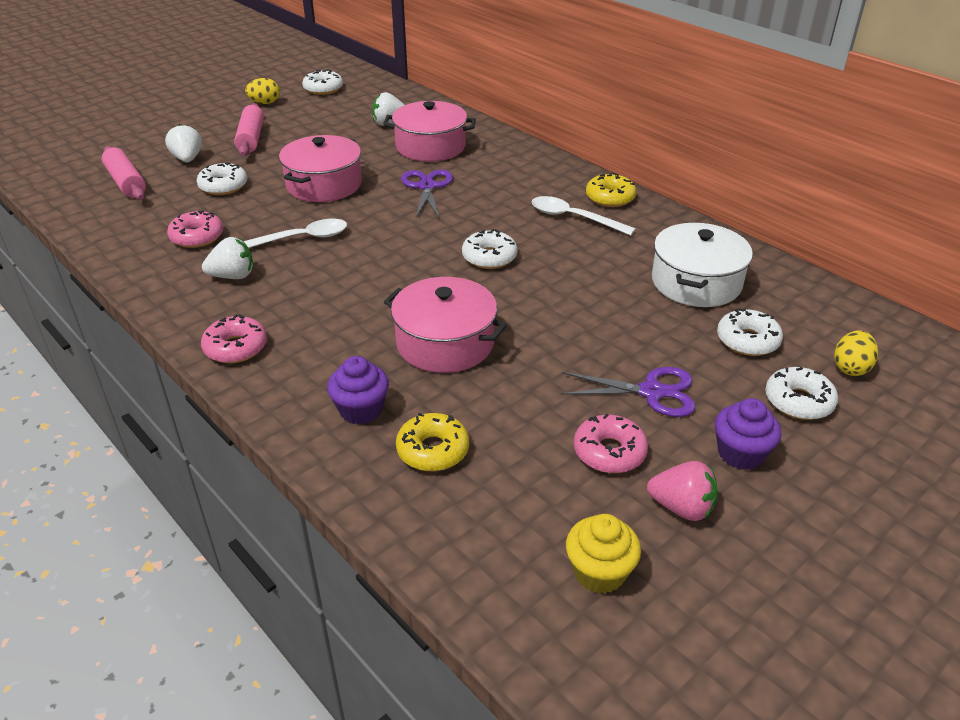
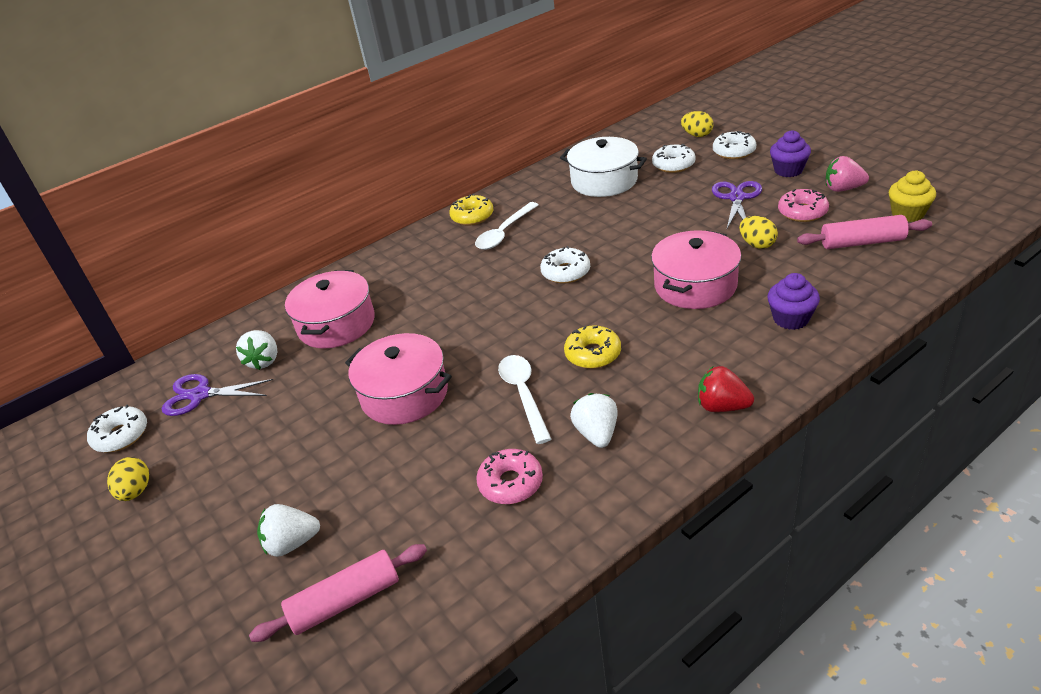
camera: 80 degrees left, 0 degrees up
white donut [197,163,247,195] -> none
pink donut [201,314,267,363] -> red strawberry [698,366,754,412]
pink rolling pin [234,103,264,156] -> pink rolling pin moved to [797,215,932,249]
yellow donut [396,413,469,471] -> yellow donut moved to [564,325,621,369]
purple scissors [401,170,453,218] -> purple scissors moved to [162,374,274,416]
pink strawberry [647,461,718,521] -> pink strawberry turned 105 degrees counterclockwise [826,156,869,192]
none -> yellow egg [739,216,778,249]

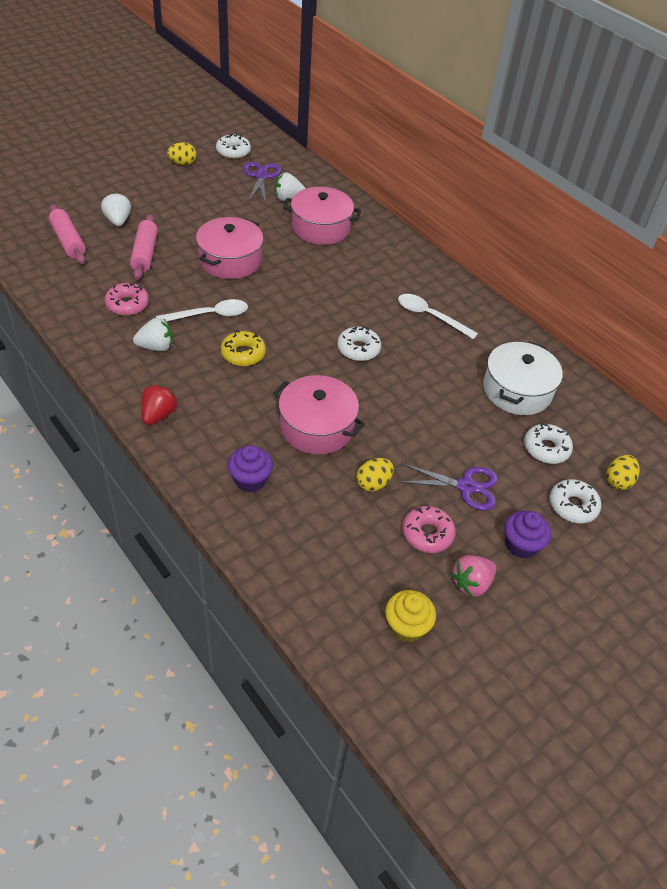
camera: 80 degrees right, 10 degrees up
yellow donut [449,194,493,226] -> none
pink rolling pin [797,215,932,249] -> pink rolling pin moved to [130,214,158,280]
pink strawberry [826,156,869,192] -> pink strawberry turned 135 degrees counterclockwise [451,555,496,597]

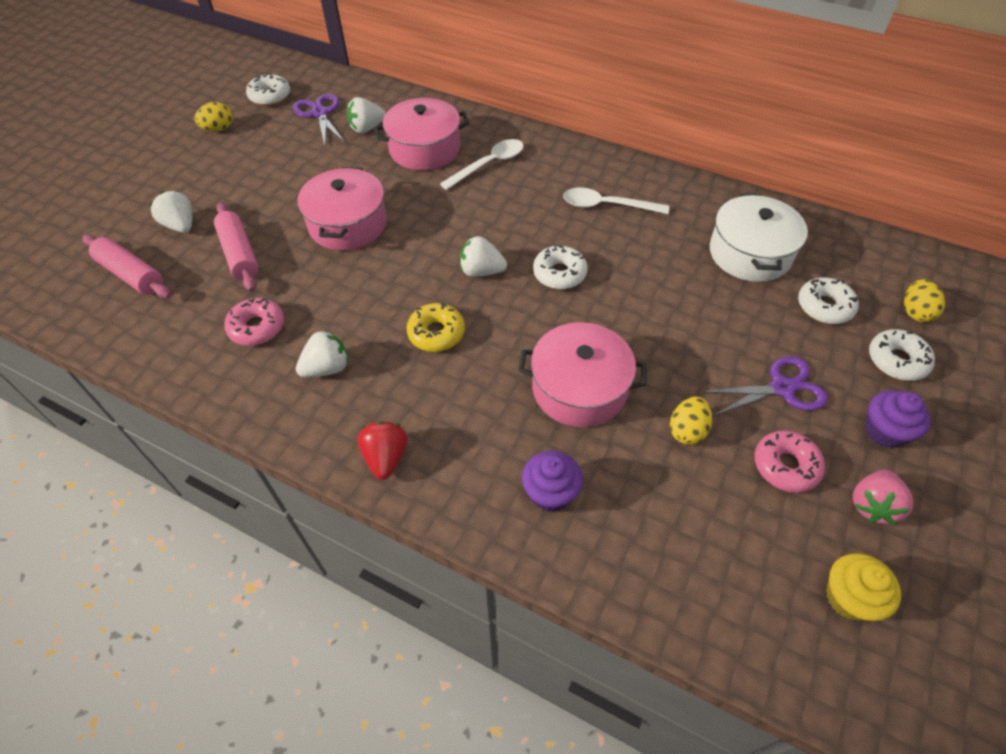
camera: 20 degrees left, 5 degrees up
white spoon [156,299,248,321] -> white spoon moved to [440,139,524,190]
none -> white strawberry [460,236,507,277]

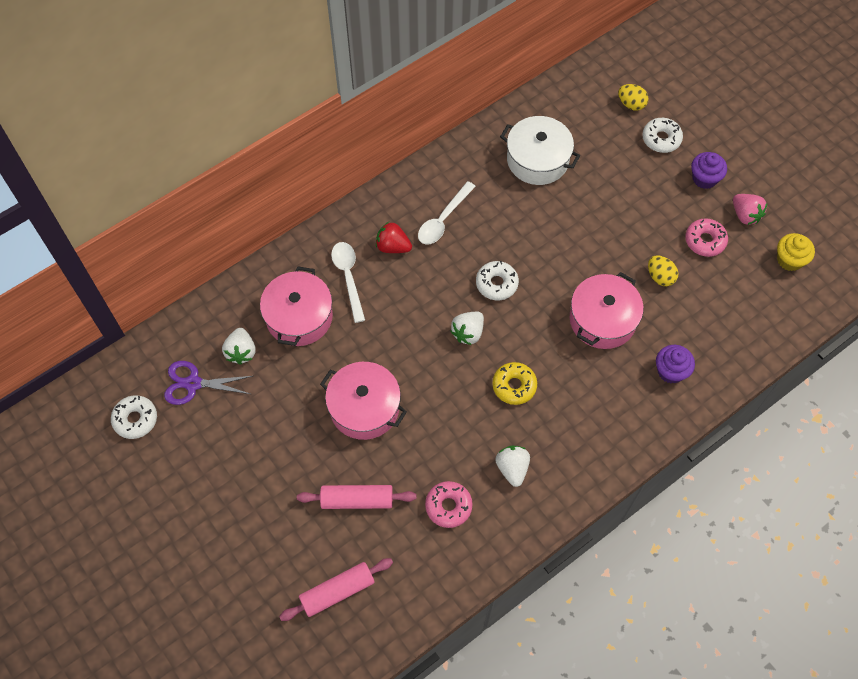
camera: 65 degrees left, 10 degrees up
white strawberry [150,191,192,233] -> none
yellow egg [194,102,232,131] -> none
red strawberry [357,421,408,480] -> red strawberry moved to [376,222,412,253]
purple scissors [701,356,828,416] -> none
white donut [798,277,859,324] -> none

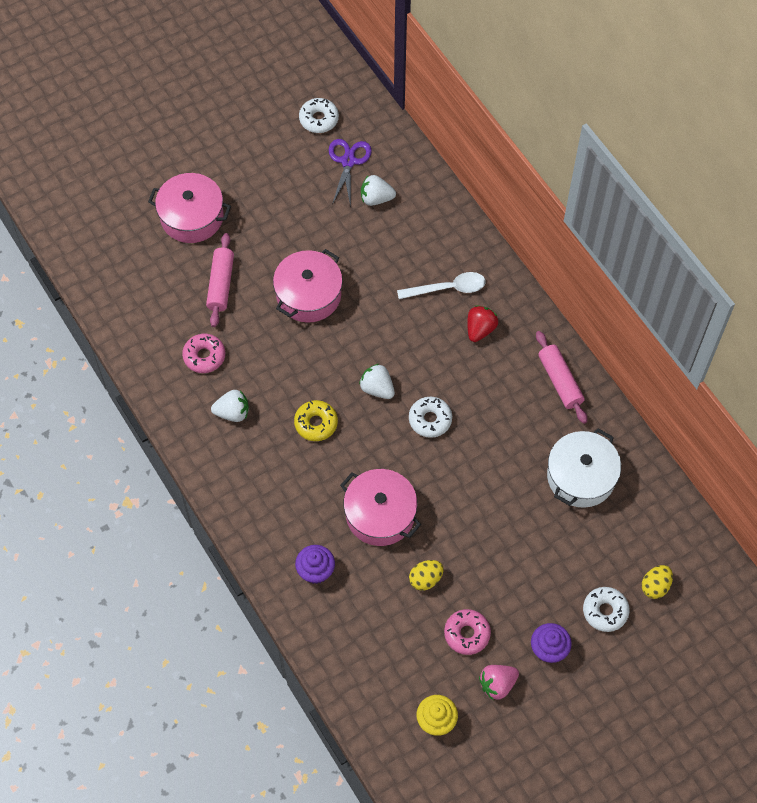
camera: 95 degrees right, 0 degrees up
pink pot [260,266,333,346] -> pink pot moved to [148,173,231,243]
pink rolling pin [279,558,393,621] -> pink rolling pin moved to [536,331,587,424]
white spoon [418,181,476,244] -> none

